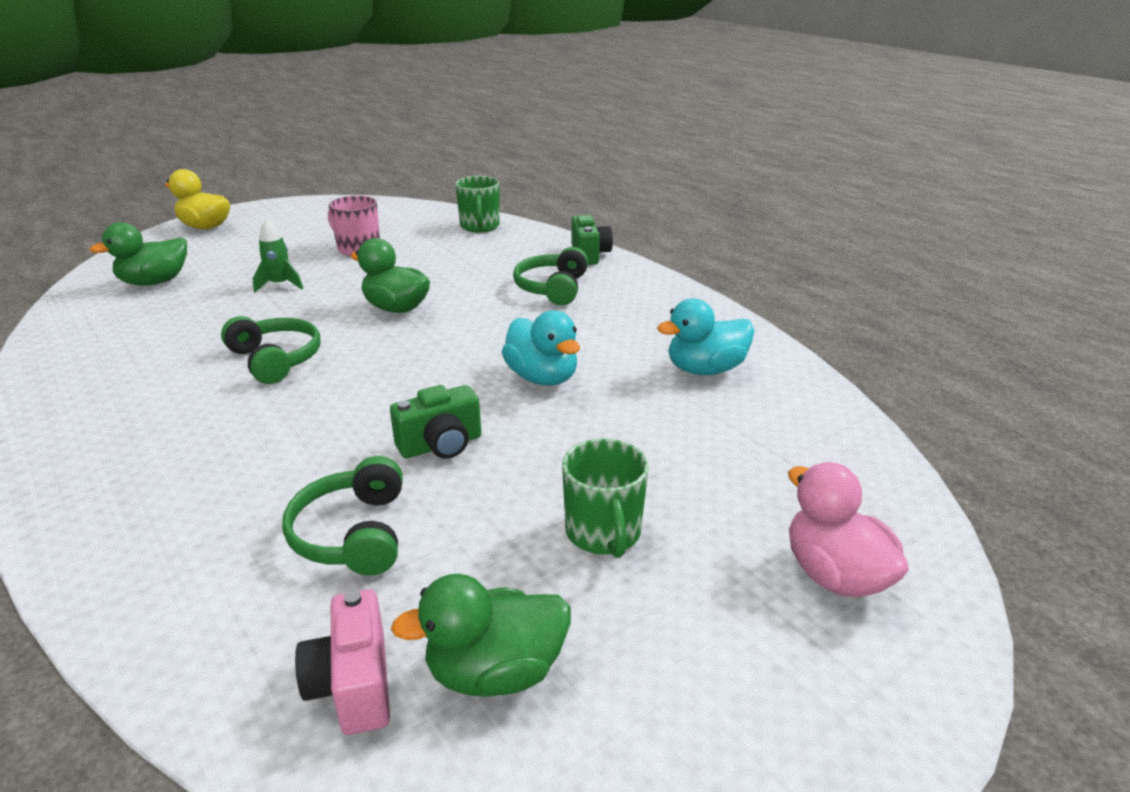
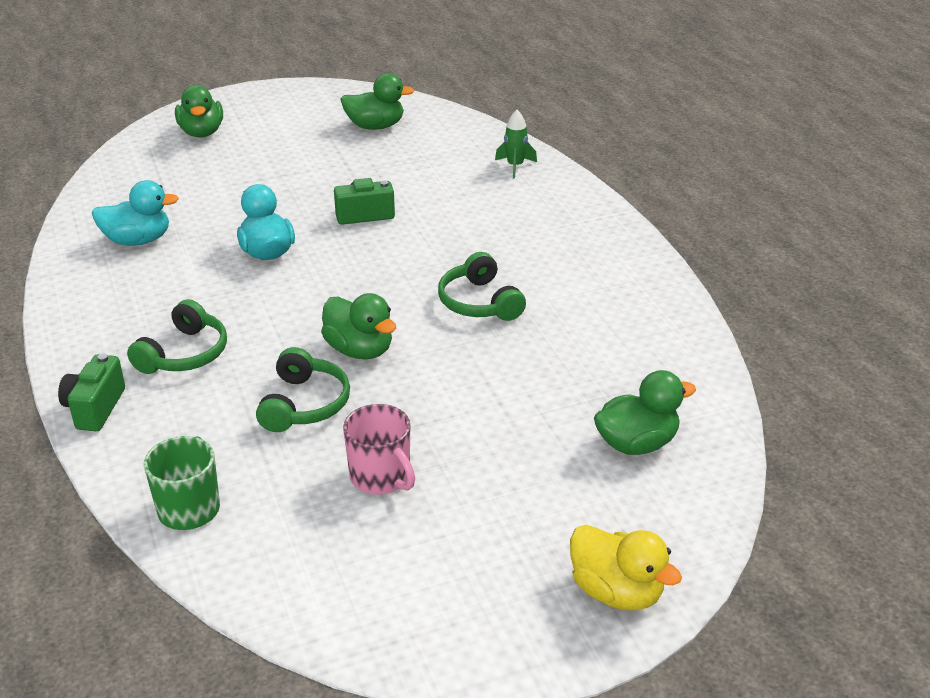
camera: 165 degrees left, 5 degrees up
green rocket [253,219,303,293] -> green rocket moved to [495,110,537,178]
green headphones [282,456,403,575] -> green headphones moved to [256,347,350,432]
pink camera [295,589,390,735] -> none
green mug [562,439,649,558] -> none
pink duck [788,462,909,597] -> green duck [175,85,223,137]

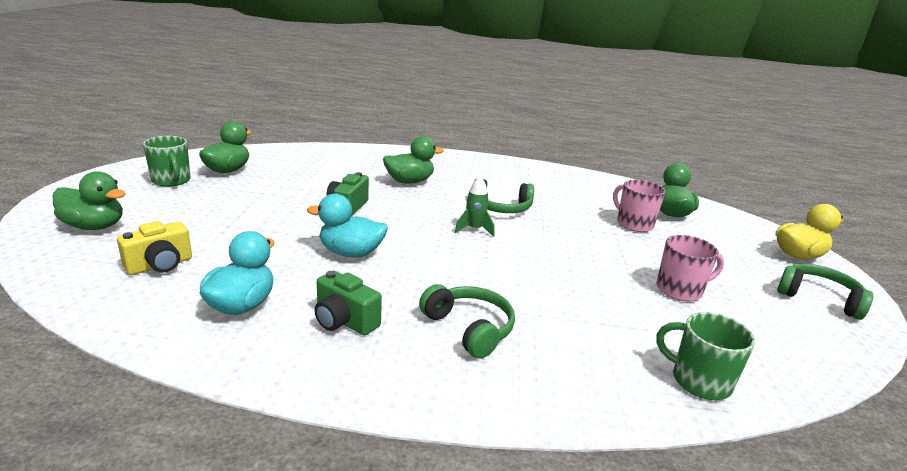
camera: 65 degrees left, 10 degrees down
green camera [58,353,125,431] -> green camera moved to [314,271,382,335]
green headphones [256,347,350,432] -> green headphones moved to [777,264,873,320]
green duck [321,293,396,359] -> green duck moved to [383,136,444,184]
green rocket [495,110,537,178] -> green rocket moved to [455,176,495,237]
none -> yellow camera [117,221,192,275]
none -> green mug [143,136,190,187]
none -> pink mug [613,180,666,232]

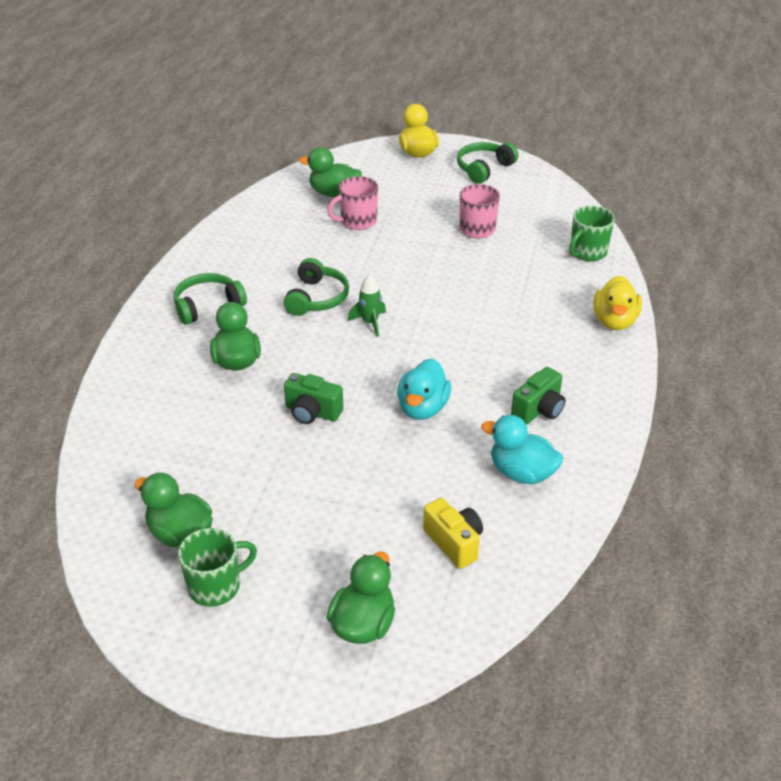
camera: 80 degrees left, 15 degrees up
green headphones [419,284,515,358] -> green headphones moved to [174,273,247,325]
none -> yellow duck [593,275,642,330]

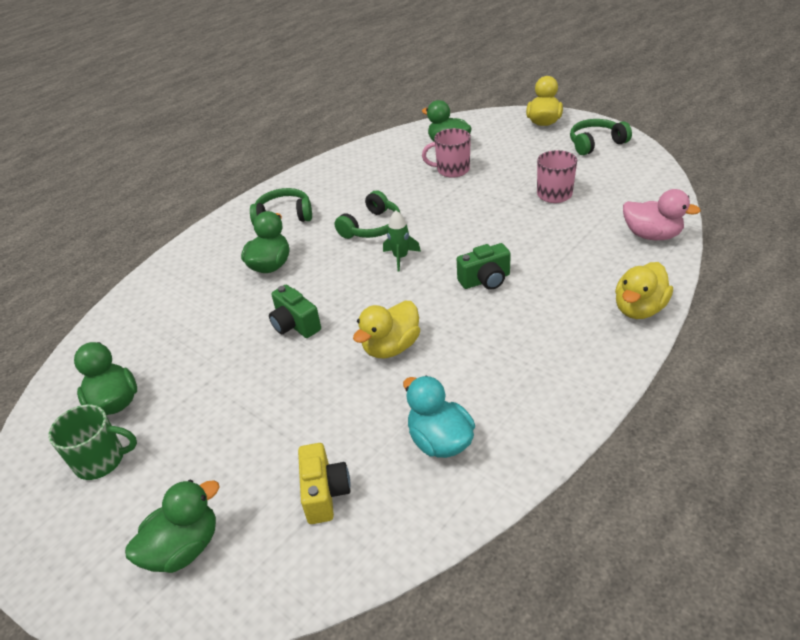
camera: 30 degrees right, 0 degrees up
turquoise duck [397,358,451,420] -> yellow duck [353,301,420,358]
green camera [511,367,566,425] -> green camera moved to [457,243,511,290]
green mug [569,206,615,261] -> pink duck [623,189,701,240]

